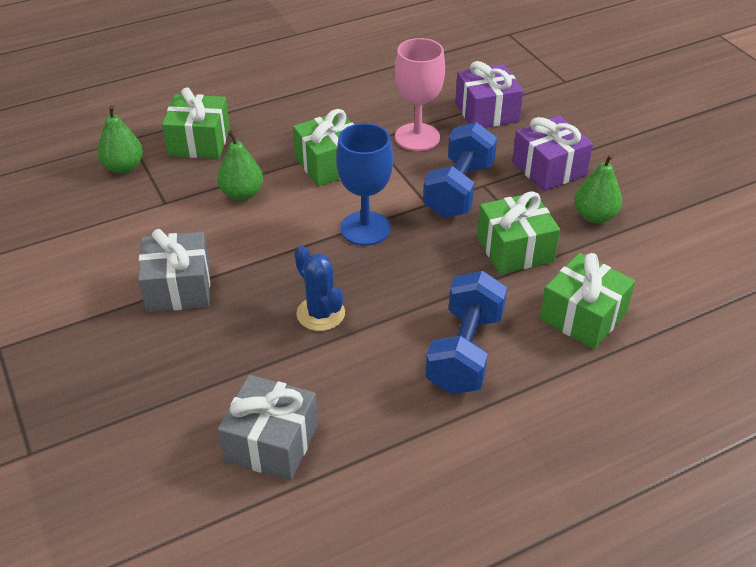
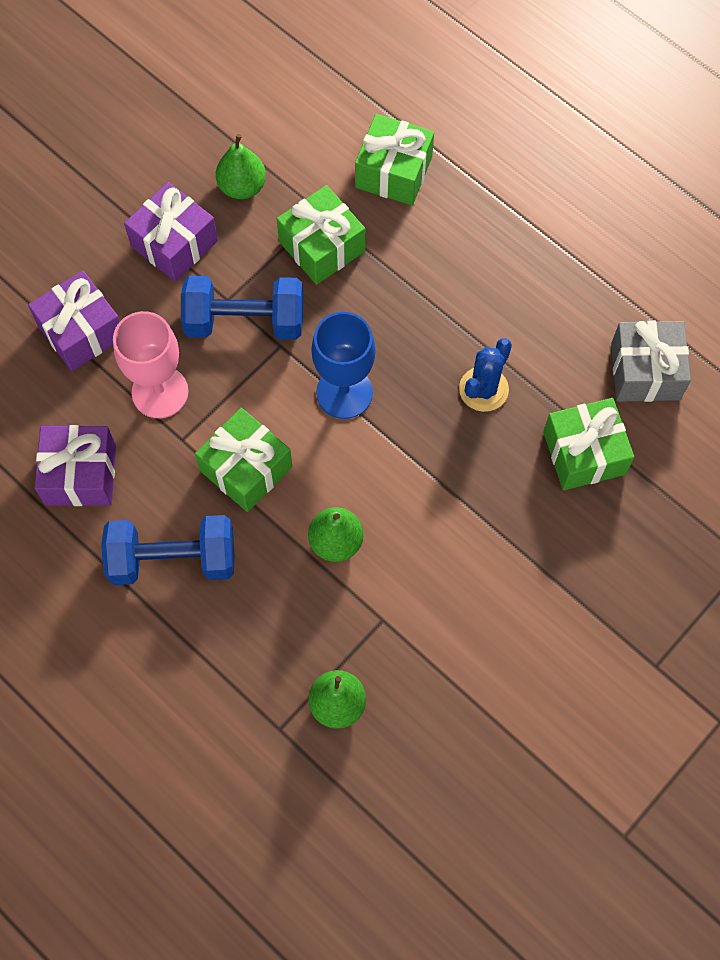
camera: 110 degrees left, 25 degrees up
grey gift [138,229,210,312] -> none
green gift [162,87,230,159] -> green gift moved to [543,398,634,490]
blue dumbbell [425,271,507,394] -> blue dumbbell moved to [101,515,235,585]
none -> purple gift [35,425,116,506]

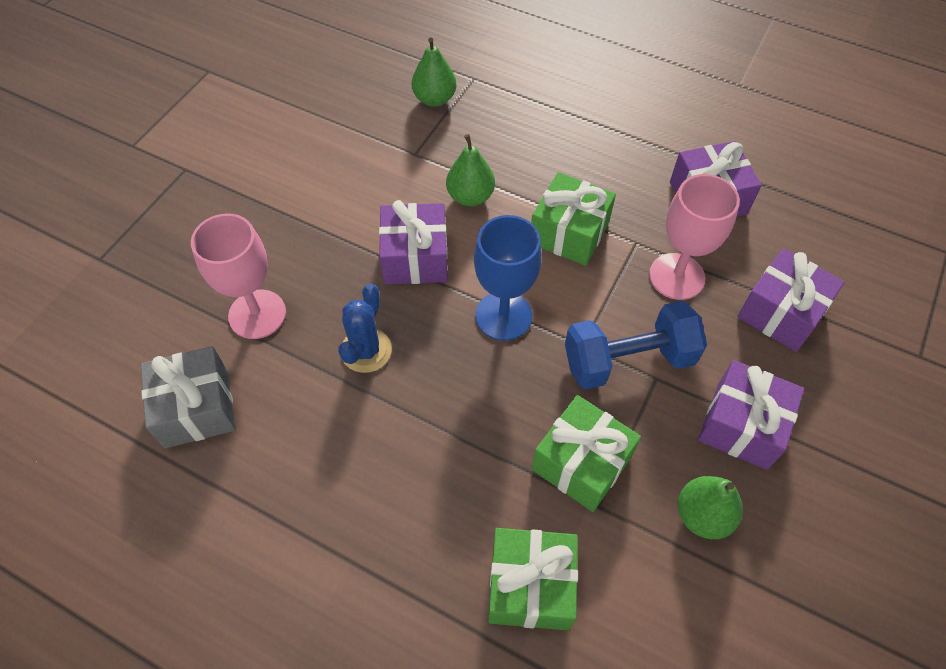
camera: 165 degrees right, 10 degrees down
blue dumbbell [101,515,235,585] -> none
green gift [543,398,634,490] -> pink goblet [191,214,286,339]
none -> purple gift [379,200,448,285]

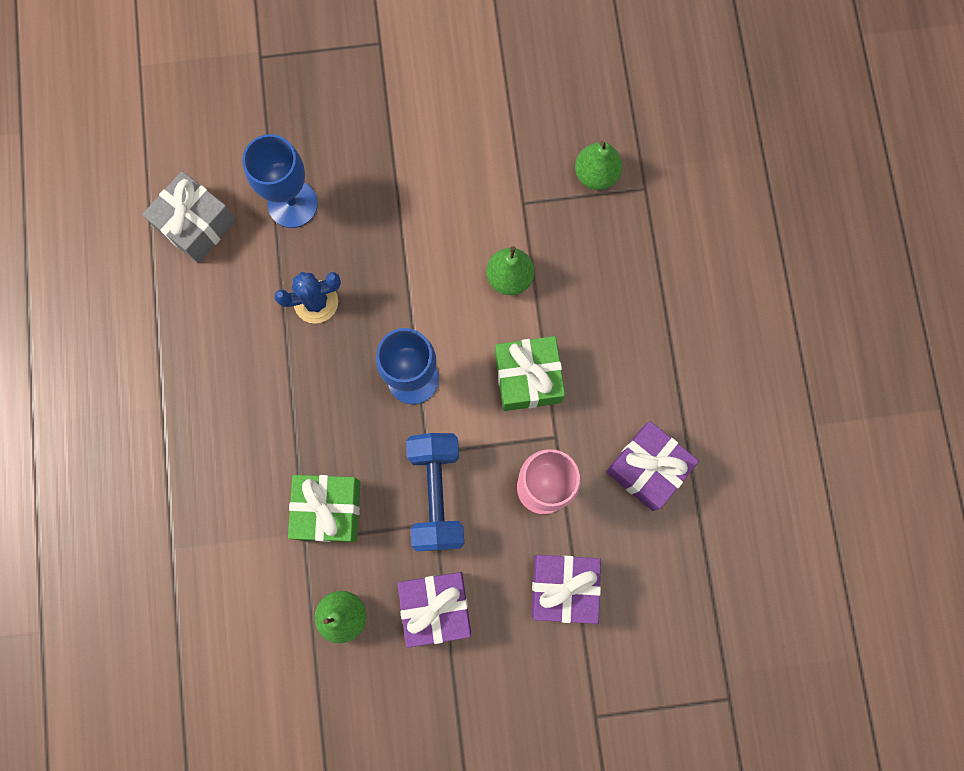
camera: 55 degrees right, 20 degrees up
pink goblet [191,214,286,339] -> blue goblet [242,134,318,228]
purple gift [379,200,448,285] -> none
green gift [488,528,578,631] -> none
blue dumbbell [565,301,707,389] -> blue dumbbell turned 45 degrees clockwise [406,433,464,551]

